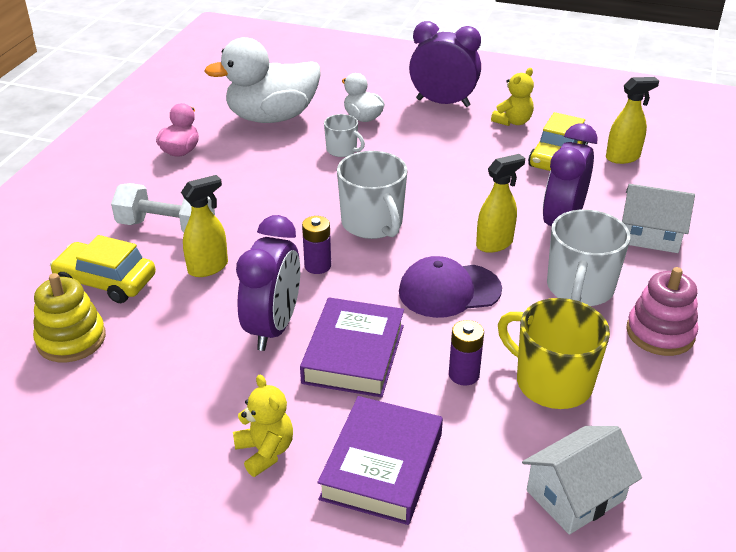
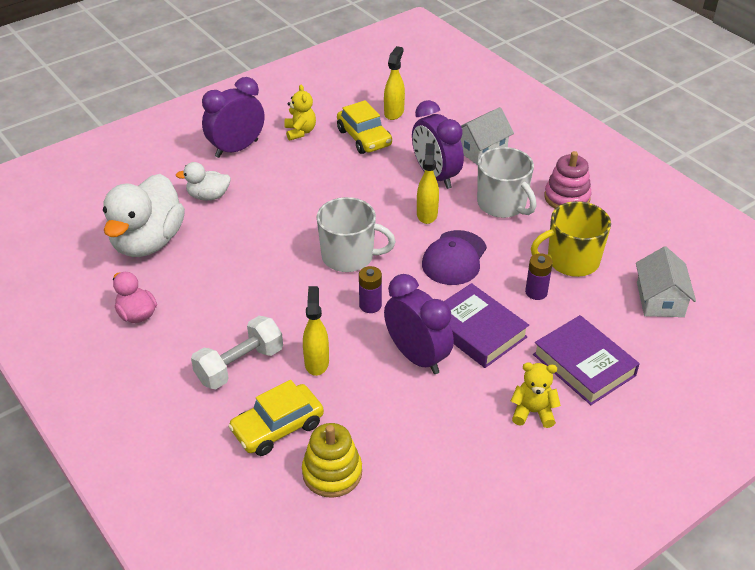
camera: 55 degrees left, 5 degrees up
white mug [324,114,365,157] -> none

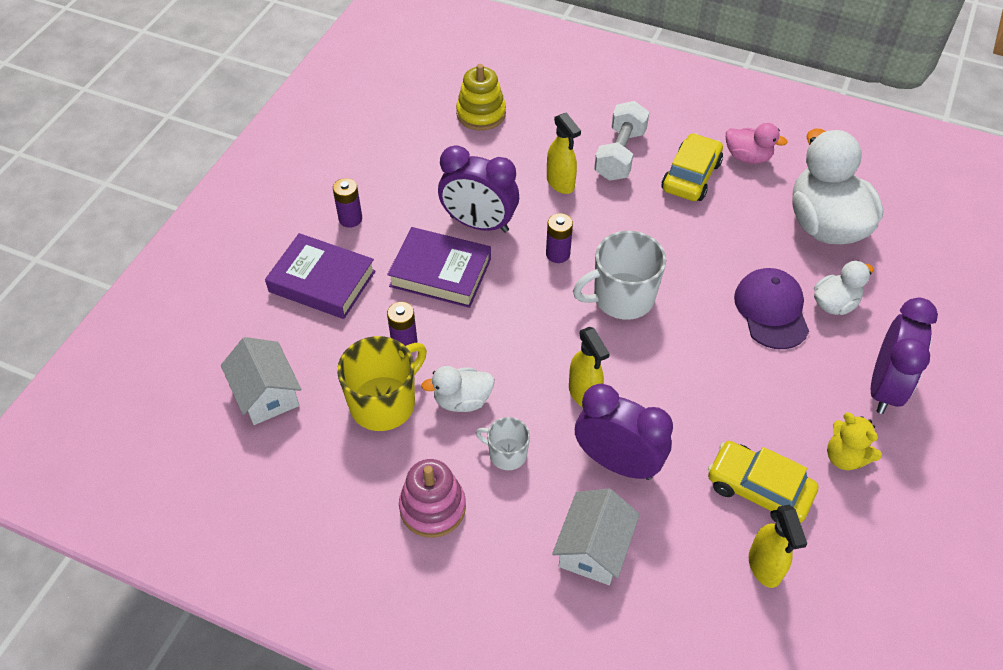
camera: 150 degrees right, 10 degrees up
yellow car [228,380,324,456] -> yellow car moved to [662,133,723,201]
purple cap [422,230,487,285] -> purple cap moved to [734,268,809,349]
white mug [477,147,537,218] -> white mug [476,417,530,470], size x0.55
yellow teddy bear [511,362,561,428] -> purple battery [333,178,362,228]
none -> white duck [421,366,494,412]

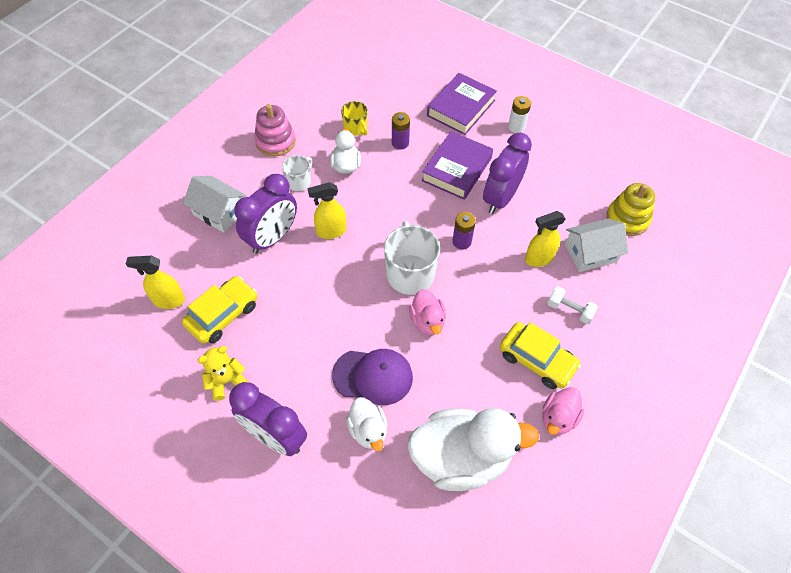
camera: 100 degrees right, 5 degrees up
white house [221,337,302,425] -> white house moved to [565,218,628,272]
purple battery [333,178,362,228] -> white battery [508,96,531,133]
yellow mug [337,336,427,431] -> yellow mug [341,101,368,136], size x0.55
white dumbbell [594,101,649,181] -> white dumbbell [548,286,598,324], size x0.60
none -> pink duck [409,289,446,335]

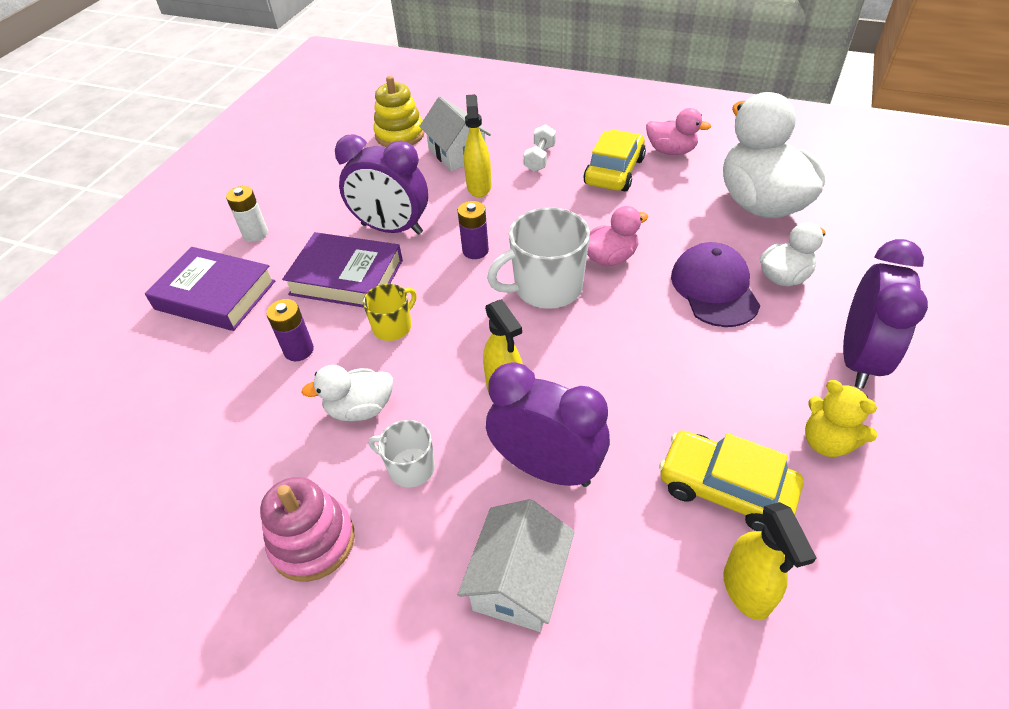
camera: 100 degrees left, 10 degrees down
yellow mug [341,101,368,136] -> yellow mug moved to [363,284,417,341]
yellow spray bottle [525,211,566,267] -> yellow spray bottle turned 150 degrees counterclockwise [464,94,492,197]

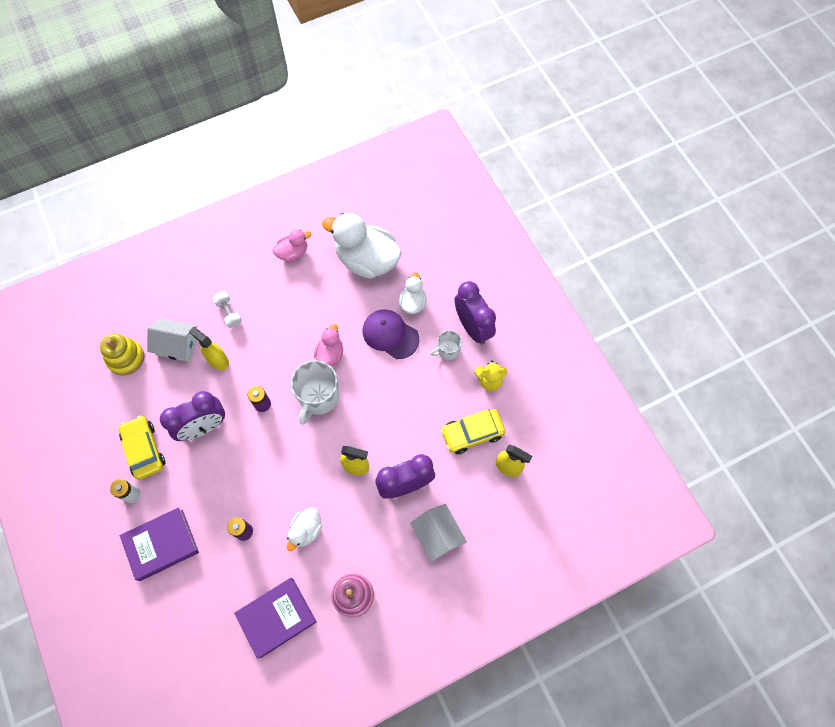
camera: 50 degrees left, 20 degrees up
purple book [282,232,403,308] -> purple book moved to [234,578,317,659]
yellow mug [363,284,417,341] -> none
white mug [369,420,435,487] -> white mug moved to [431,330,462,360]
yellow car [583,130,646,191] -> yellow car moved to [119,415,165,480]

